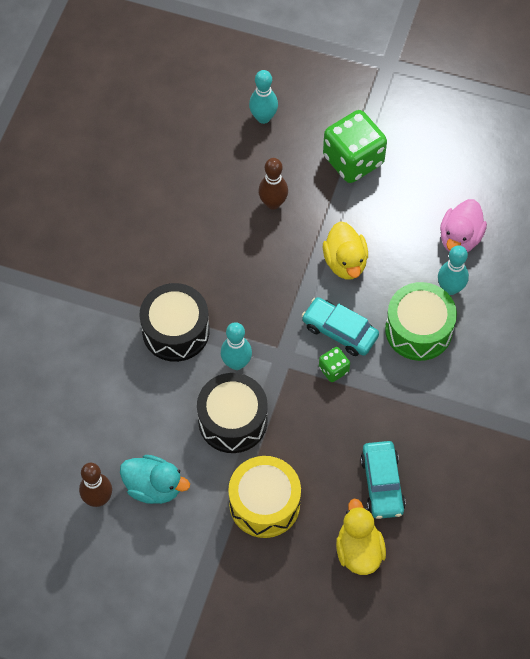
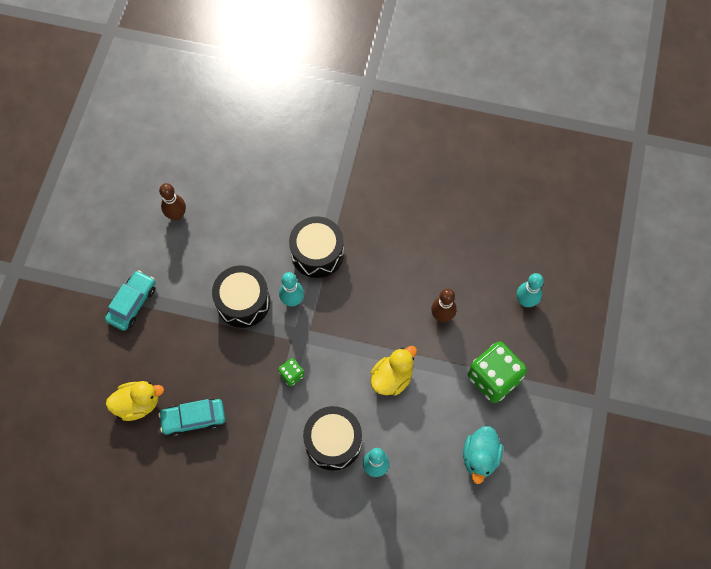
camera: 85 degrees right, 5 degrees up
turquoise duck [120,455,190,504] -> turquoise duck moved to [463,426,503,484]
yellow drum [228,456,301,538] -> none
turquoise car [302,297,379,356] -> turquoise car moved to [105,270,156,331]
yellow duck [323,221,368,279] -> yellow duck turned 150 degrees clockwise [371,346,417,396]
green drum [385,282,457,361] -> black drum [303,406,362,471]
pink duck [440,199,487,252] -> none

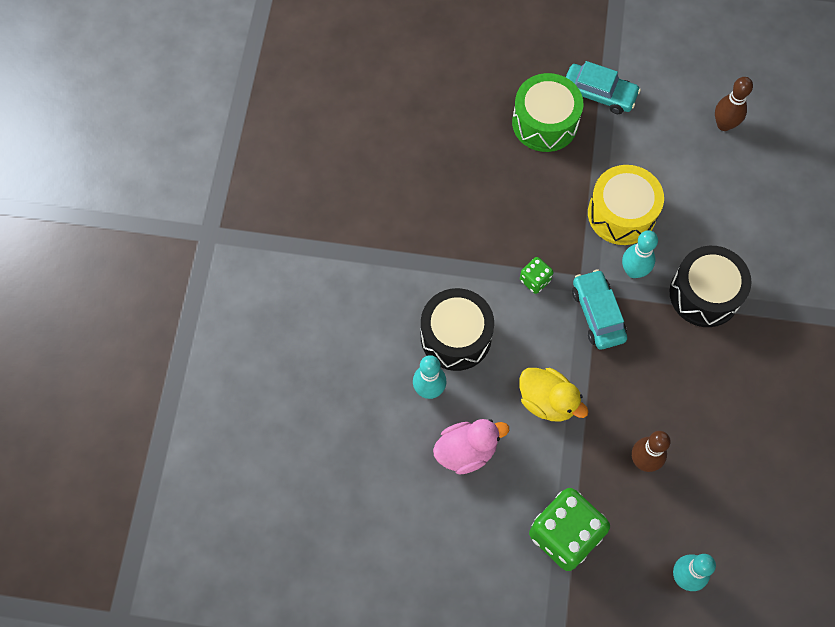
camera: 85 degrees right, 0 degrees up
yellow duck [106,381,164,421] -> none
turquoise car [158,399,225,437] -> turquoise car moved to [572,269,627,350]
black drum [212,265,270,328] -> yellow drum [588,165,664,245]
turquoise duck [463,426,503,484] -> none
none -> pink duck [433,419,509,474]
none -> green drum [512,73,583,152]

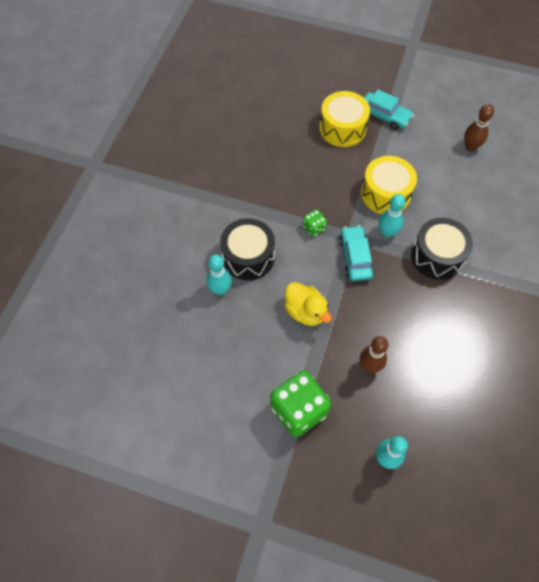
camera: 10 degrees right, 5 degrees down
pink duck [433,419,509,474] -> none
green drum [512,73,583,152] -> yellow drum [319,91,370,147]

